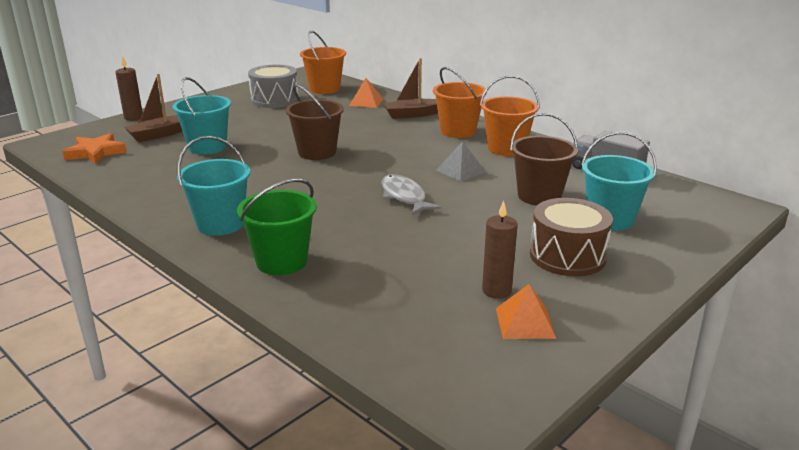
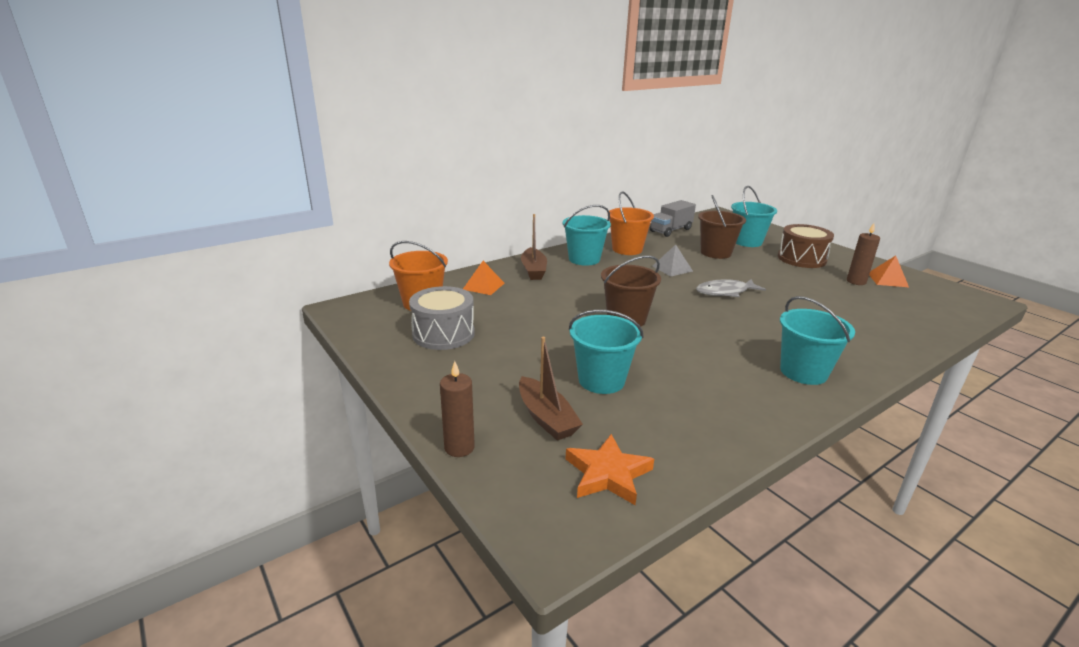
camera: 80 degrees left, 0 degrees up
green bucket [237,179,317,275] -> none
orange bucket [433,67,487,138] -> turquoise bucket [563,205,611,266]

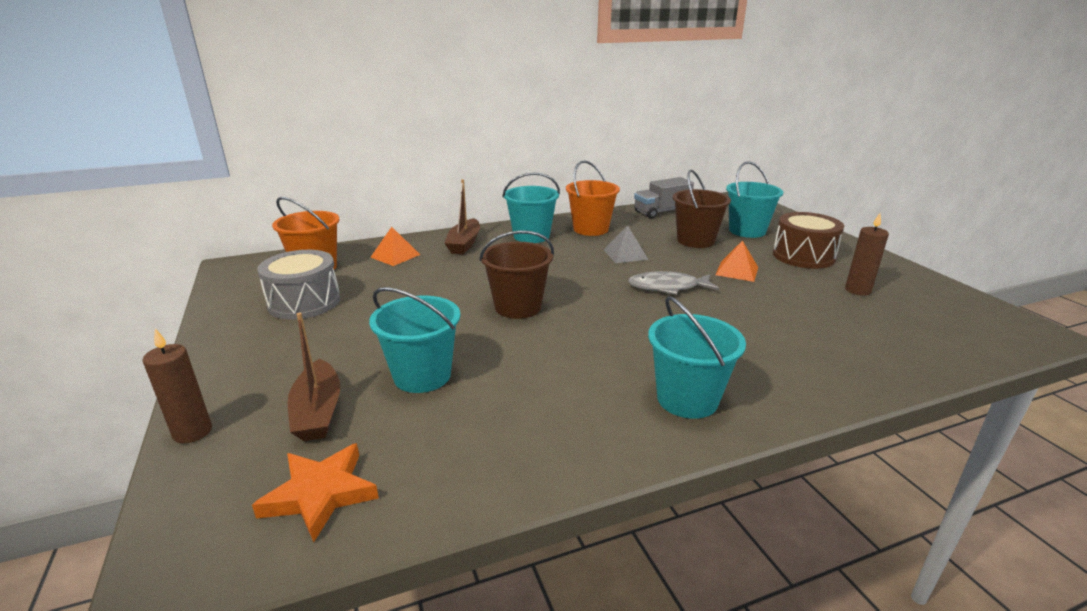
camera: 15 degrees right, 0 degrees up
orange pyramid [869,256,909,287] -> orange pyramid moved to [715,240,758,282]

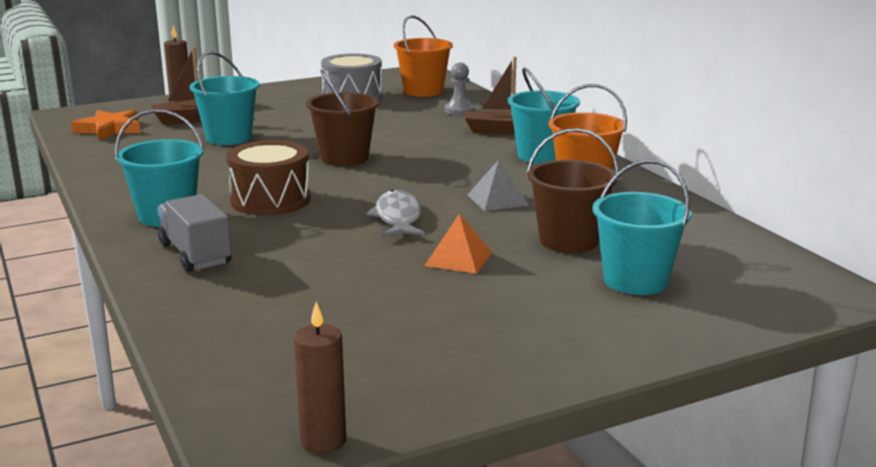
camera: 85 degrees right, 5 degrees down
orange pyramid [370,227,420,266] -> grey pawn [445,62,475,115]
grey truck [634,177,694,219] -> grey truck moved to [157,194,232,272]
brown drum [773,212,844,269] -> brown drum moved to [226,140,311,215]
brown candle [845,213,889,296] -> brown candle moved to [294,302,346,454]

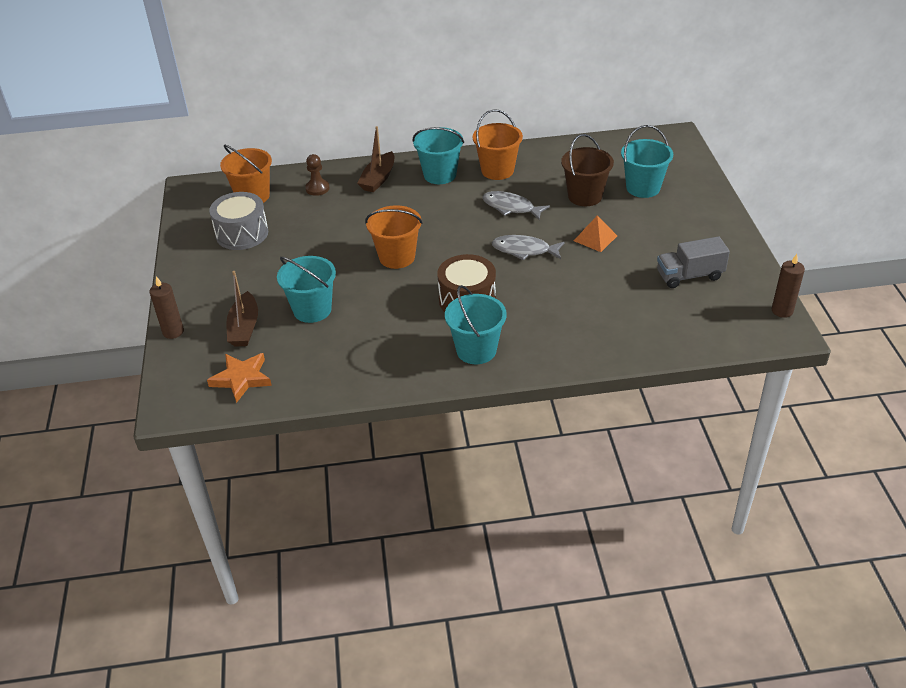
camera: 70 degrees left, 20 degrees up
grey truck [157,194,232,272] -> grey truck moved to [657,236,730,288]
brown bucket [306,69,379,166] -> orange bucket [365,205,423,269]
grey pawn [445,62,475,115] -> brown pawn [305,154,330,196]
grey pyramid [467,160,529,211] -> grey fish [482,191,550,221]

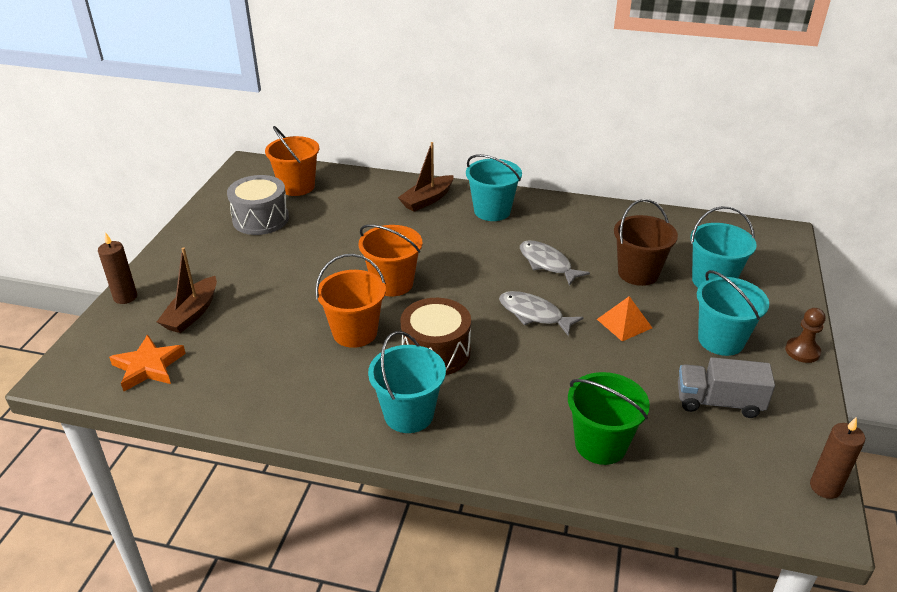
camera: 20 degrees right, 5 degrees down
turquoise bucket [277,256,336,323] -> turquoise bucket moved to [697,270,769,356]
brown pawn [305,154,330,196] -> brown pawn moved to [785,308,826,363]
orange bucket [473,109,523,180] -> orange bucket moved to [315,254,386,348]
none -> green bucket [568,372,650,465]

